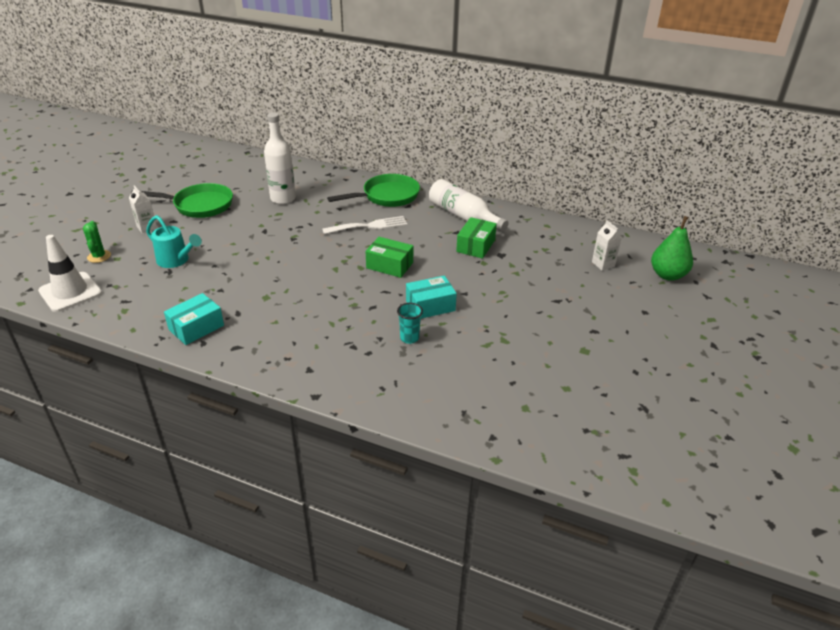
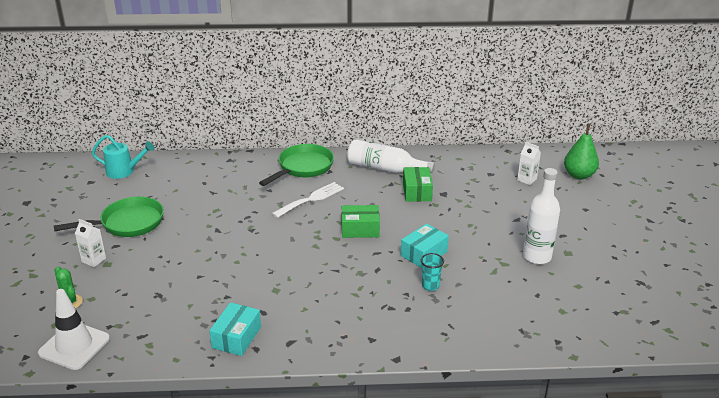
camera: 25 degrees left, 5 degrees down
turquoise watering can [146,215,202,268] -> turquoise watering can moved to [92,135,154,179]
white bottle [264,112,296,204] -> white bottle moved to [523,168,560,264]

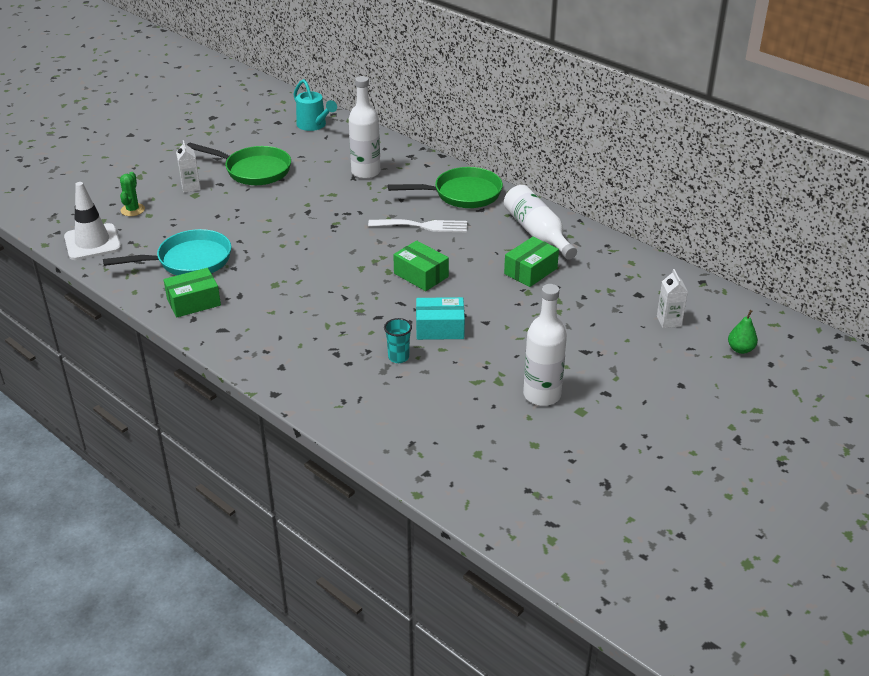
camera: 45 degrees right, 5 degrees up
turquoise box [209,302,261,356] -> green box [163,268,221,317]
green pear [564,124,599,179] -> green pear [728,310,758,354], size x0.59
none -> turquoise pan [103,229,231,275]
none -> white bottle [349,76,380,179]

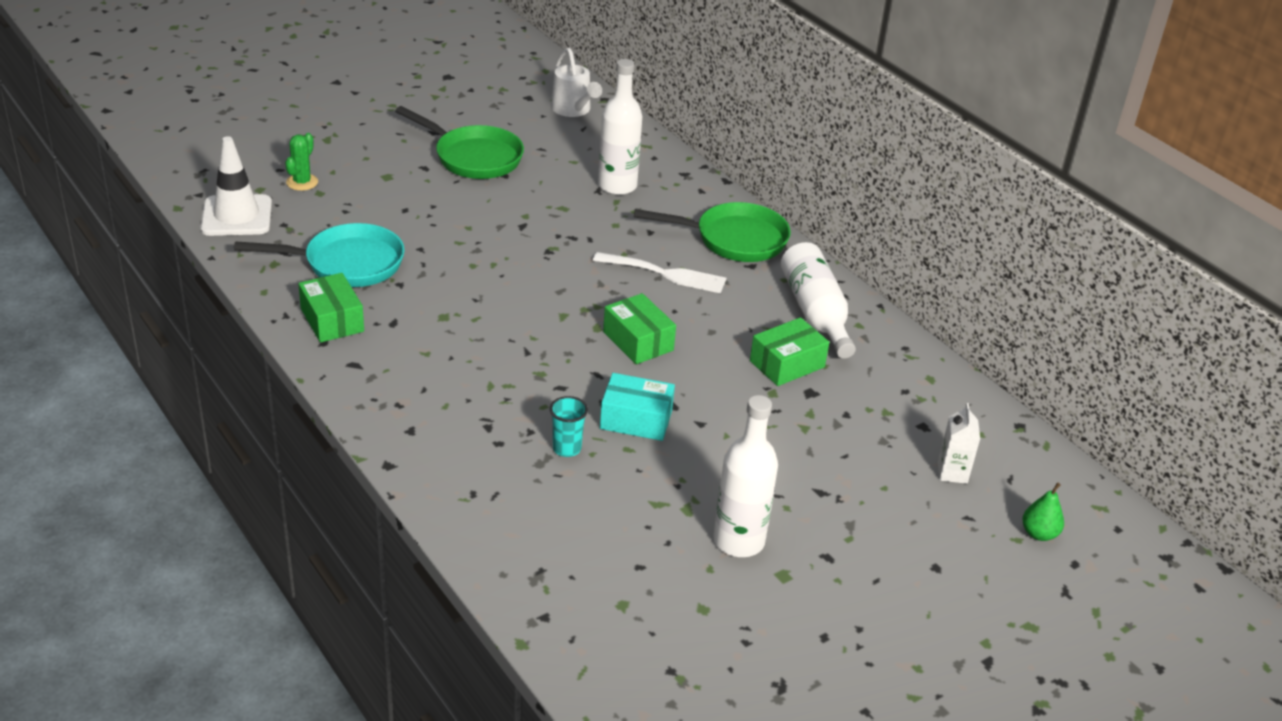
camera: 10 degrees right, 0 degrees up
green box [163,268,221,317] -> green box turned 75 degrees clockwise [298,273,364,343]
white carton [176,140,201,193] -> none
turquoise watering can [293,79,337,131] -> white watering can [551,48,602,117]

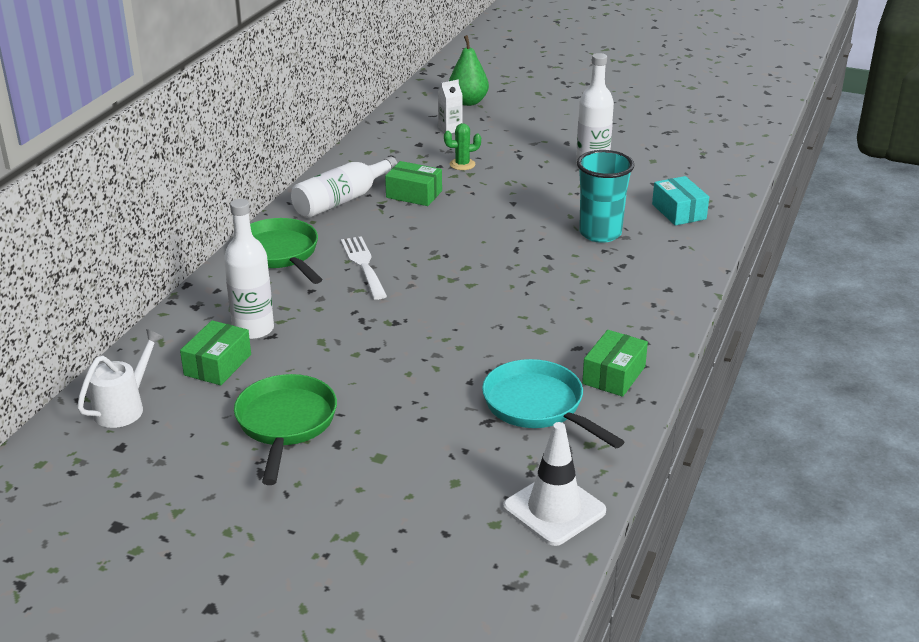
camera: 120 degrees left, 5 degrees down
green cactus [285,133,318,191] -> green cactus moved to [444,123,481,170]
turquoise cup [550,396,588,457] -> turquoise cup [577,150,634,243], size x2.00
turquoise box [600,373,675,441] -> turquoise box moved to [652,176,709,226]
green box [603,293,676,364] -> green box moved to [180,320,251,385]
green pear [1022,482,1064,541] -> green pear [449,35,489,106], size x1.70

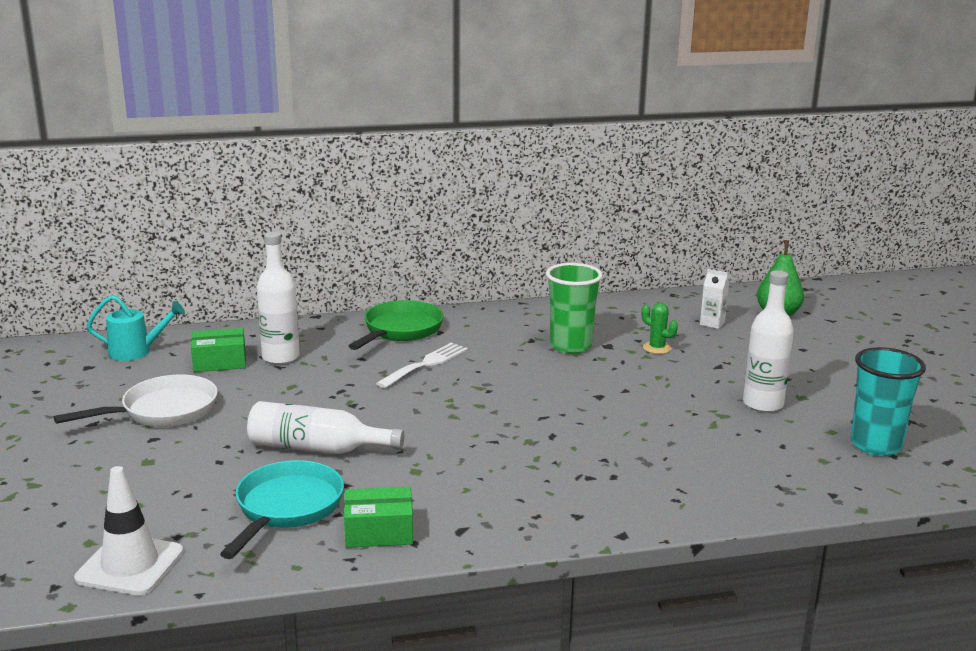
camera: 55 degrees right, 10 degrees down
white watering can [77,329,164,428] -> turquoise watering can [87,295,185,361]
green pan [234,374,337,485] -> white pan [54,375,218,427]
white bottle [291,157,397,218] -> white bottle moved to [247,401,405,454]
green box [385,161,442,206] -> green cup [546,263,603,354]
turquoise cup [577,150,634,243] -> turquoise cup moved to [851,347,926,456]
turquoise box [652,176,709,226] -> none

